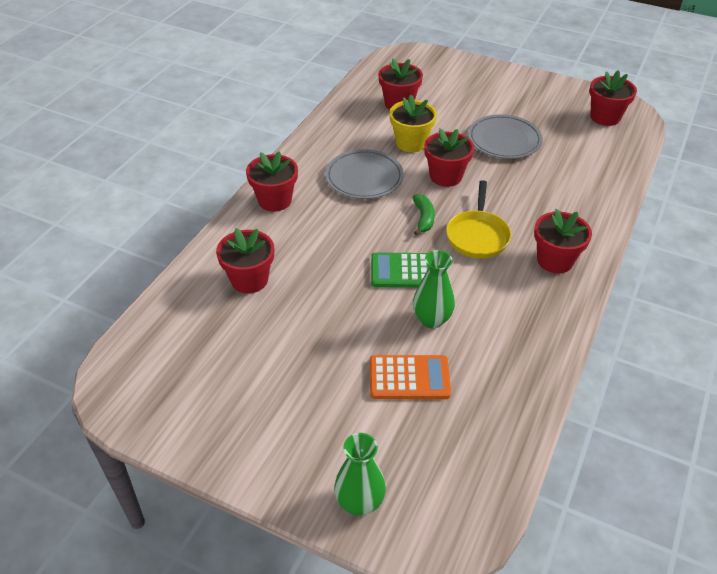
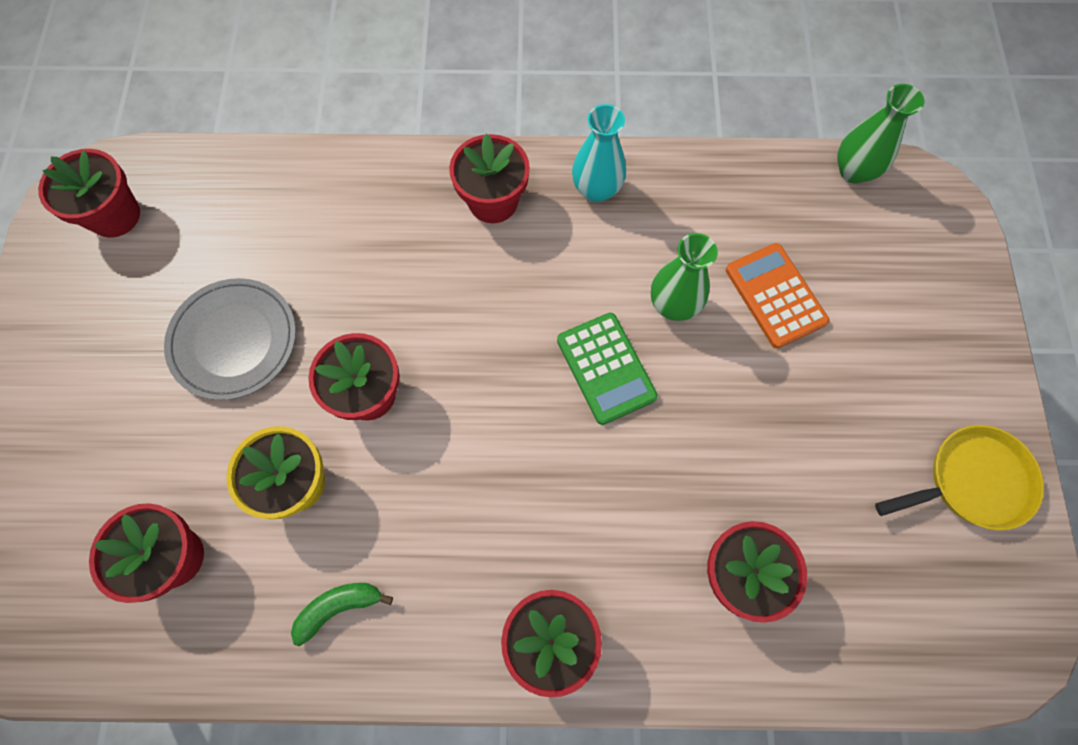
camera: 115 degrees left, 25 degrees up
grey plate [325,149,404,199] -> none
green vase [334,433,386,516] -> green vase moved to [837,84,925,184]
green banana [413,194,435,235] -> green banana moved to [291,583,393,646]
yellow pan [446,180,511,258] -> yellow pan moved to [875,425,1044,530]
none -> turquoise vase [572,104,626,202]

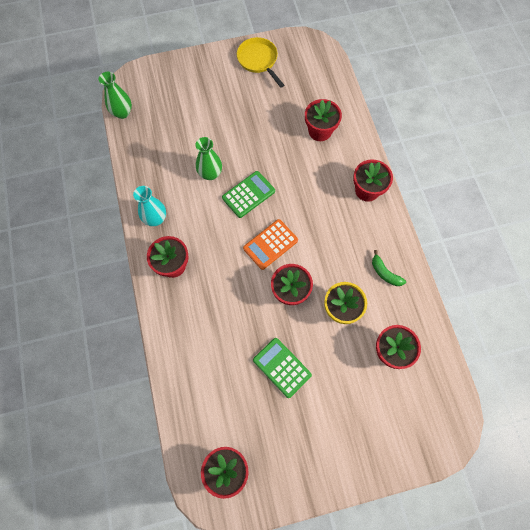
camera: 105 degrees left, 0 degrees up
grey plate [164,278,296,400] -> green calculator [253,338,312,398]
orange calculator [726,243,829,348] -> orange calculator moved to [243,219,298,270]

